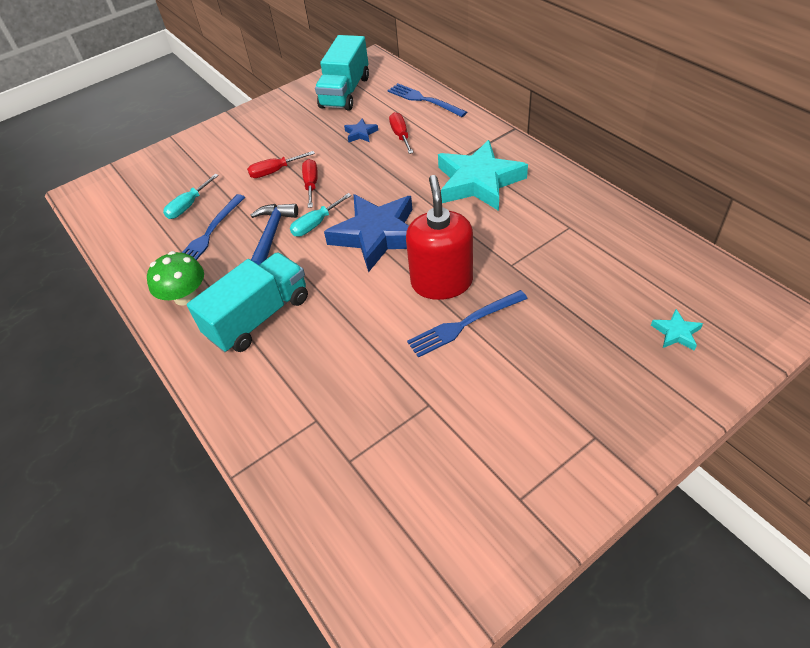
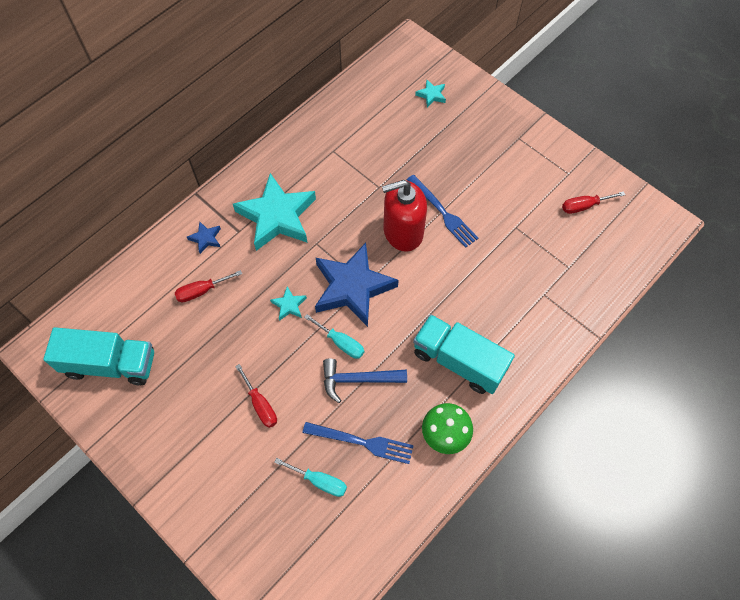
camera: 105 degrees left, 15 degrees up
red screwdriver [302,159,318,208] -> red screwdriver moved to [562,191,625,214]
blue star [344,118,378,142] -> blue star moved to [187,221,221,254]
blue fork [388,83,467,117] -> none
none -> turquoise star [270,286,307,321]

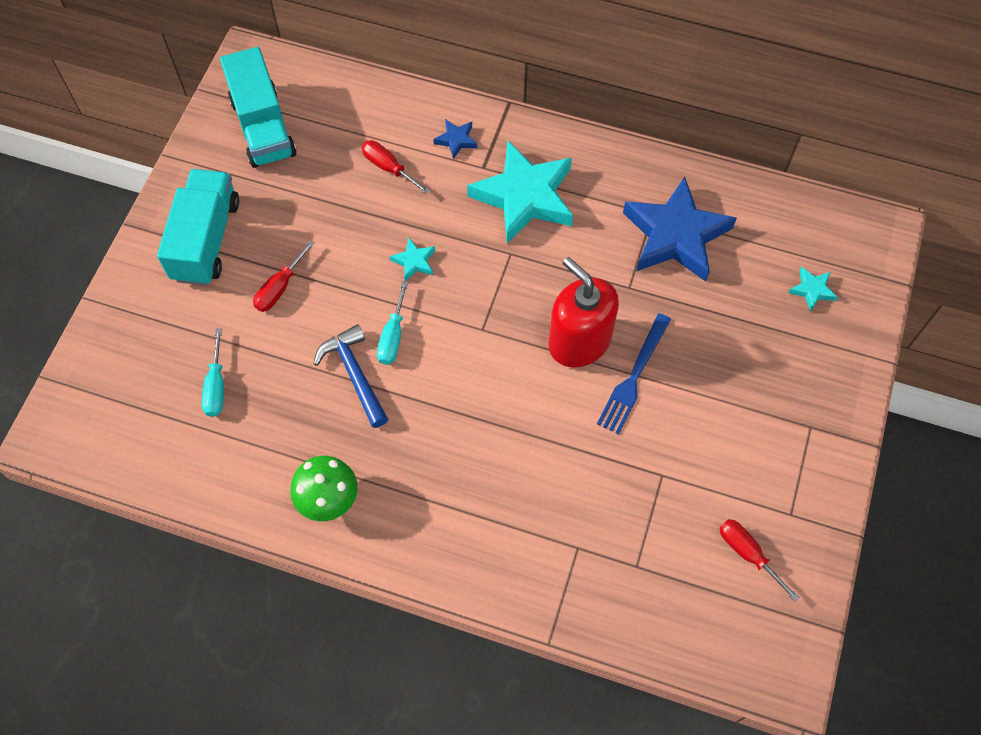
camera: 65 degrees right, 0 degrees up
blue fork [302,422,414,464] -> none
blue star [315,243,399,327] -> blue star moved to [623,177,737,282]
turquoise truck [413,314,515,394] -> turquoise truck moved to [157,169,239,286]

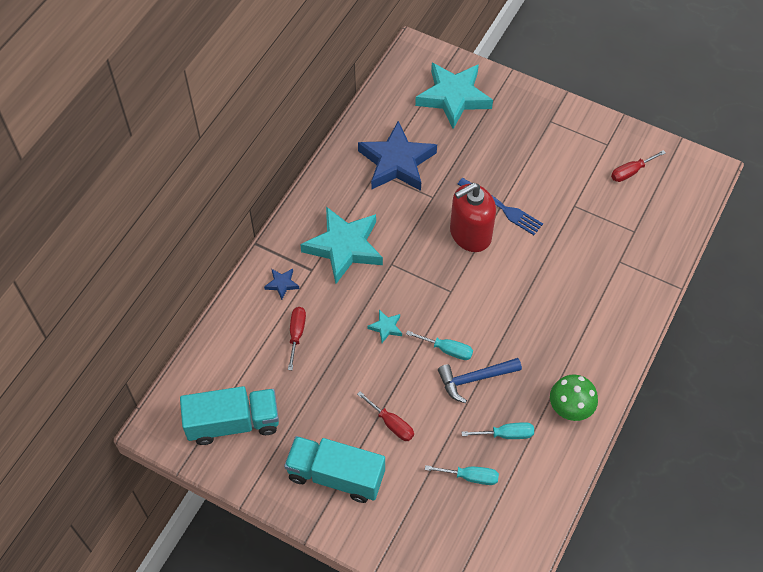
camera: 80 degrees left, 5 degrees down
red screwdriver [362,140,430,194] -> red screwdriver turned 135 degrees clockwise [288,307,306,370]
turquoise star [789,267,838,312] -> turquoise star [415,63,493,129], size x2.42
none -> turquoise screwdriver [462,422,534,439]

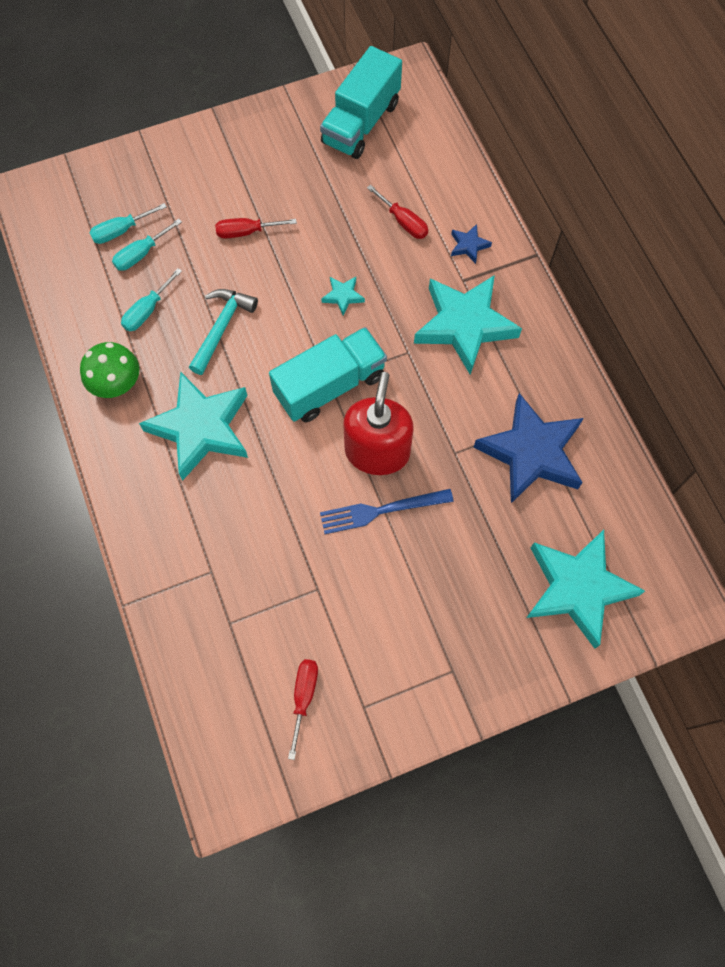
camera: 130 degrees right, 10 degrees up
turquoise truck [284,436,385,503] -> turquoise truck moved to [269,327,387,422]
turquoise screwdriver [406,330,473,360] -> turquoise screwdriver moved to [90,203,167,244]
blue hammer [438,358,522,403] -> turquoise hammer [189,289,258,375]
none -> turquoise star [139,371,248,481]

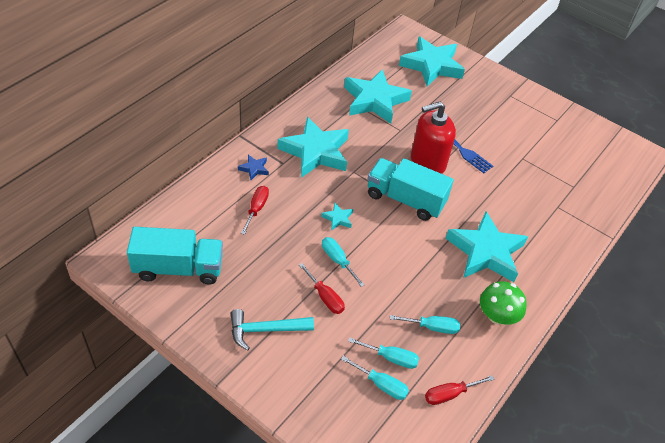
camera: 125 degrees left, 20 degrees down
turquoise hammer [189,289,258,375] -> turquoise hammer moved to [231,309,314,350]
red screwdriver [288,659,318,760] -> red screwdriver moved to [425,375,495,405]
blue star [473,393,584,503] -> turquoise star [344,69,412,124]
none -> turquoise screwdriver [322,237,365,287]

